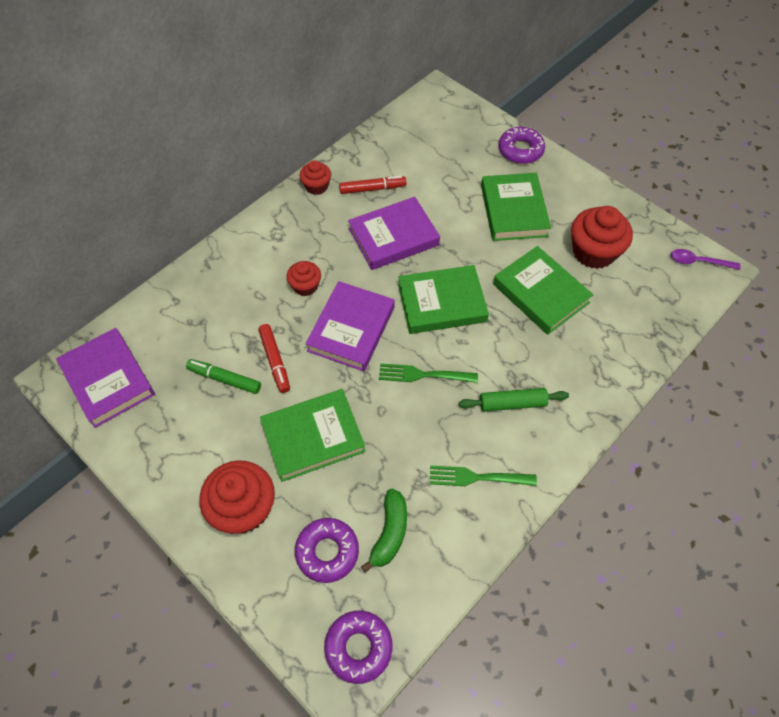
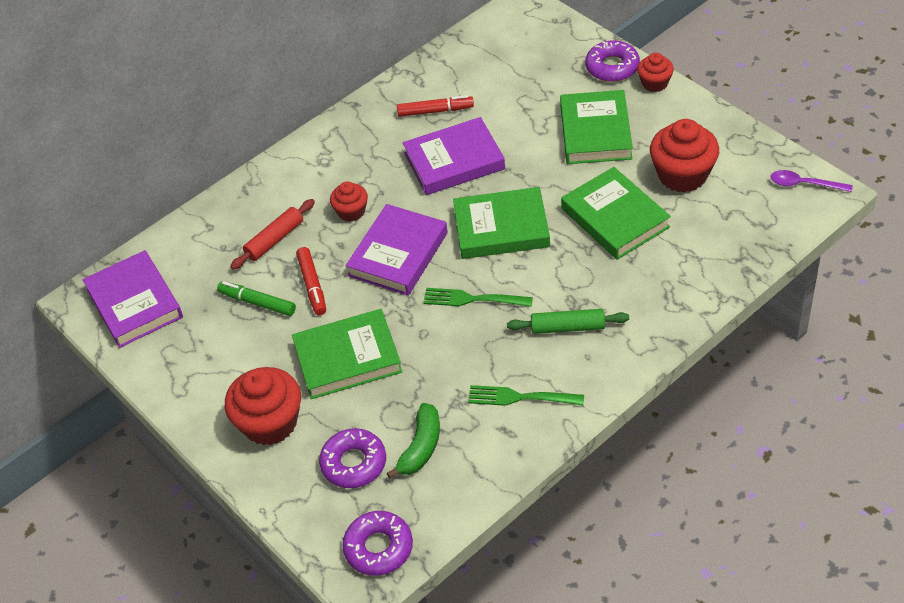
camera: 10 degrees right, 10 degrees down
red cupcake [300,161,331,195] -> red cupcake moved to [637,52,674,92]
none -> red rolling pin [230,199,315,270]

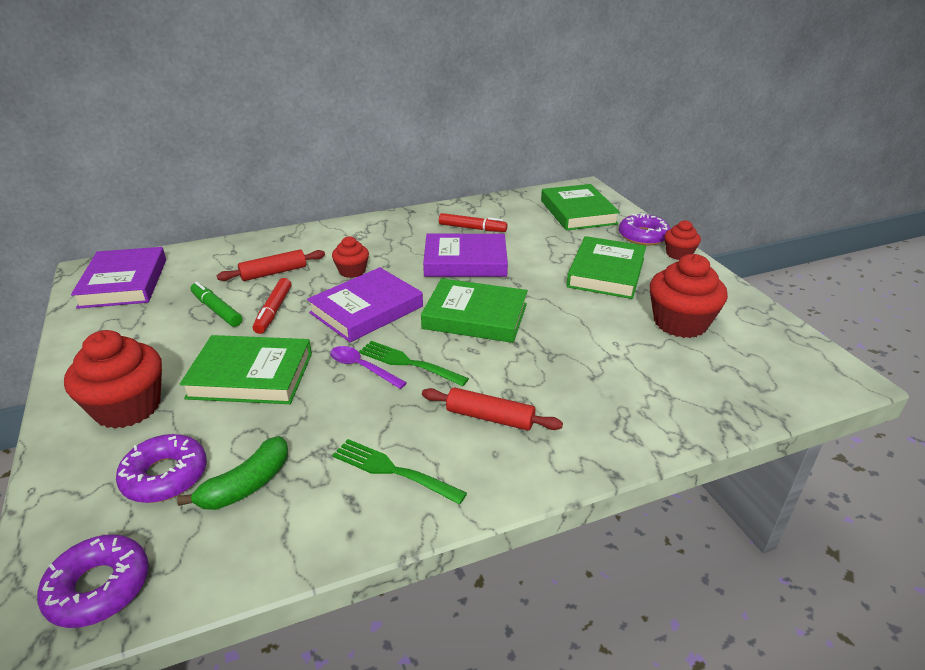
camera: 15 degrees right, 15 degrees down
green rolling pin [507,309,629,334] -> red rolling pin [422,387,563,431]
green book [561,167,671,260] -> green book moved to [541,184,620,231]
purple spoon [770,170,853,192] -> purple spoon moved to [330,346,407,389]

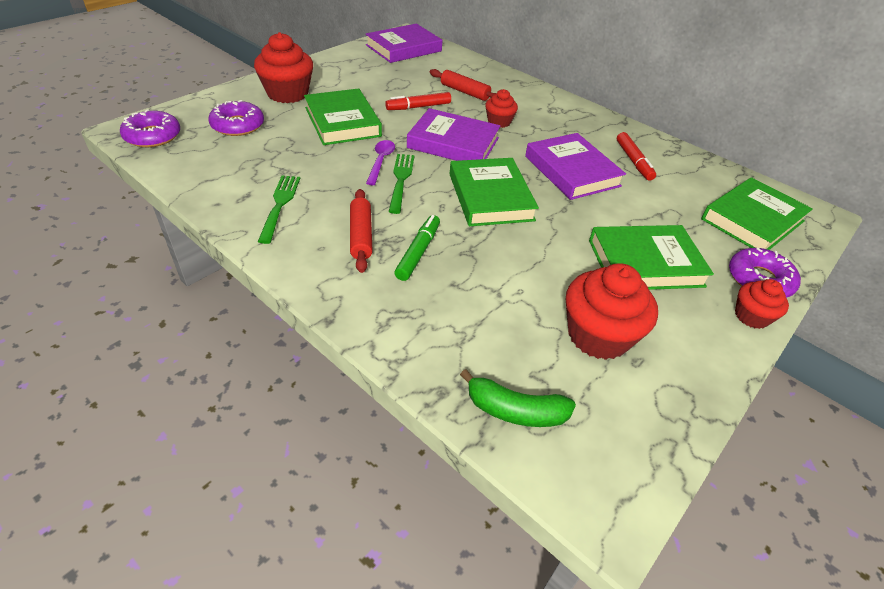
camera: 60 degrees right, 10 degrees up
green banana [177,436,288,510] -> green banana moved to [460,369,576,427]
green marker [191,282,242,327] -> green marker moved to [394,215,440,281]

